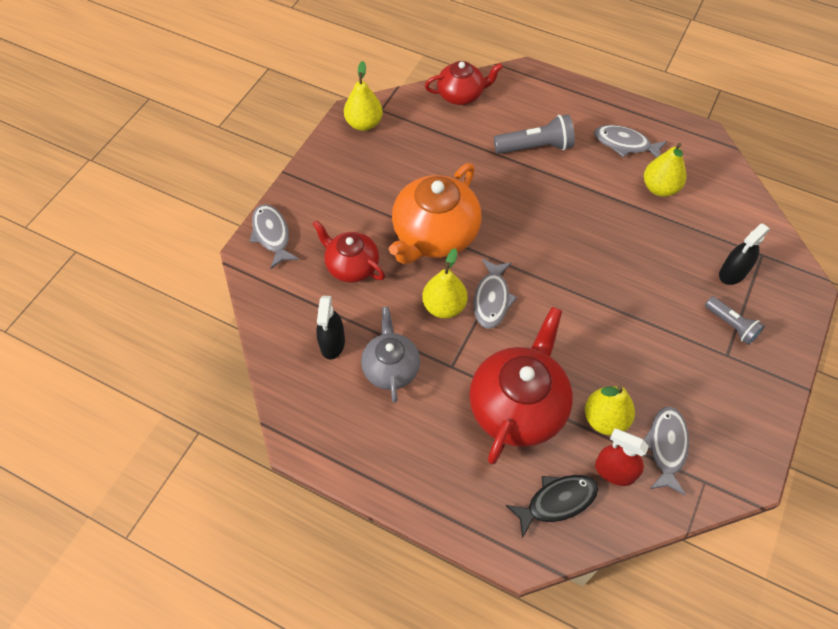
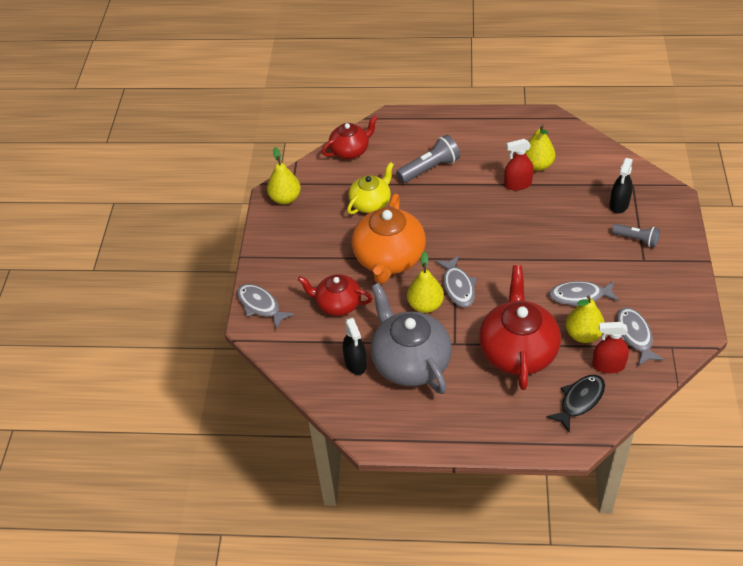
camera: 20 degrees left, 10 degrees down
grey teapot [361,307,420,403] -> grey teapot [371,283,452,394], size x1.66
grey fish [594,125,667,158] -> grey fish moved to [549,281,619,307]
none -> yellow teapot [347,162,394,214]
none -> red spray bottle [504,139,534,190]

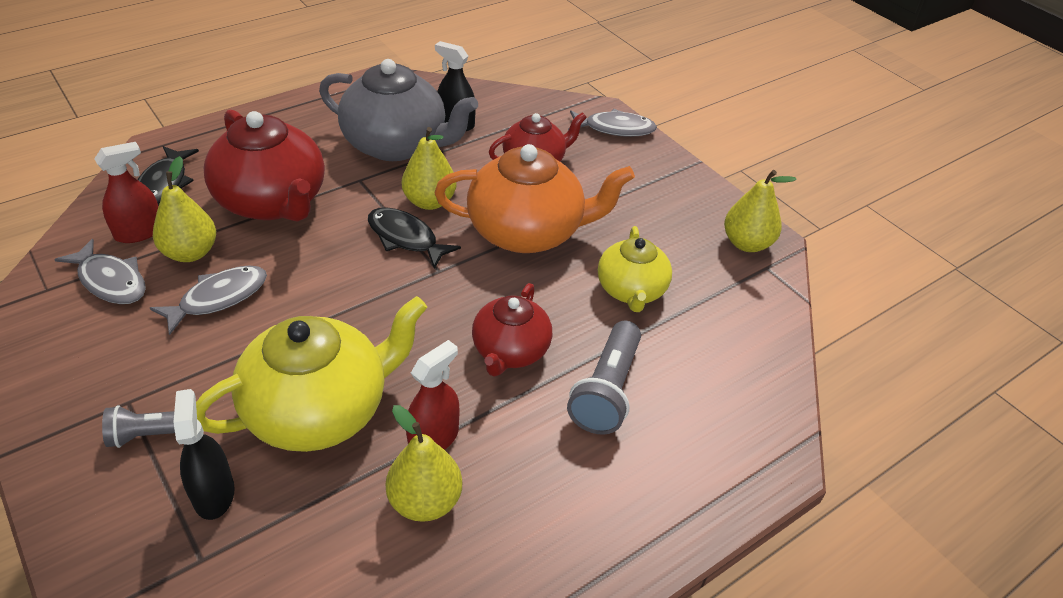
camera: 135 degrees right, 5 degrees down
red teapot [322,115,378,159] -> red teapot moved to [472,283,552,377]
orange teapot [352,194,426,284] -> orange teapot turned 120 degrees clockwise [435,144,635,253]
grey fish [435,256,477,307] -> black fish [368,207,461,269]
none -> yellow teapot [196,296,427,452]

